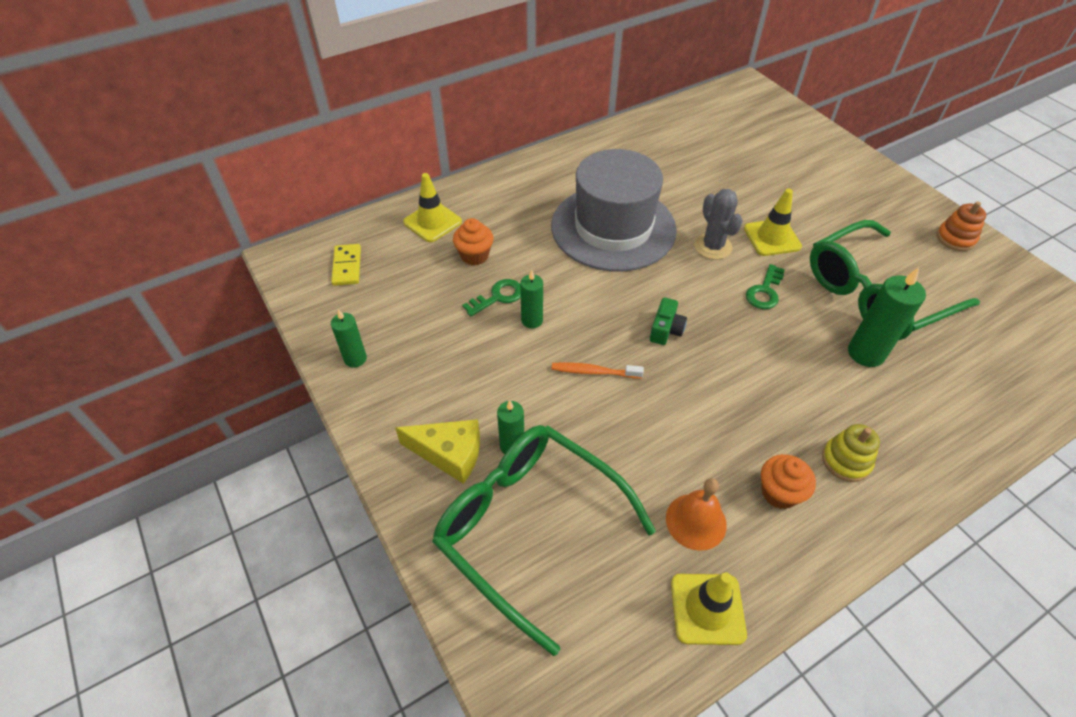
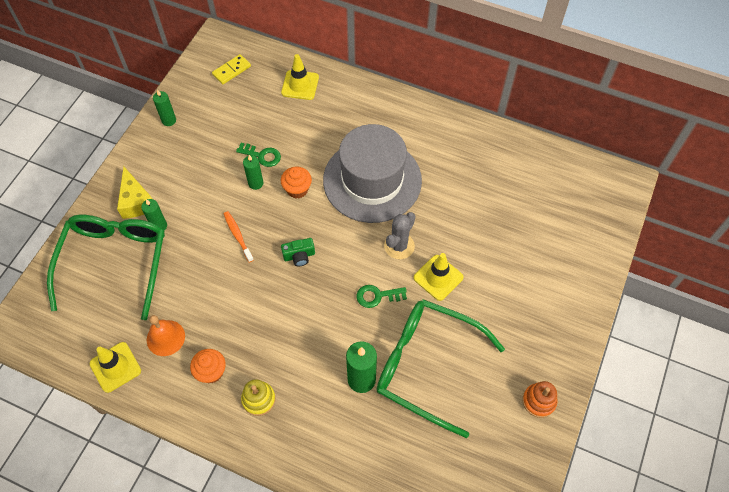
camera: 55 degrees right, 10 degrees up
orange cupcake [453,218,494,265] -> orange cupcake moved to [281,167,312,199]

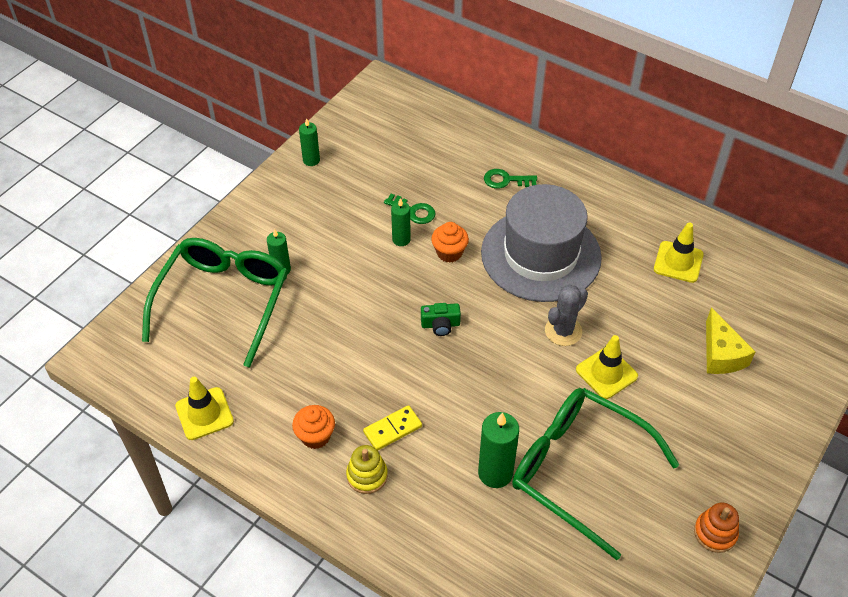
camera: 10 degrees right, 10 degrees down
yellow cheese [117,166,152,219] -> yellow cheese moved to [706,307,755,374]
orange bell [147,315,185,356] -> none
yellow domino [212,54,251,84] -> yellow domino moved to [363,405,422,451]
orange toothbrush [224,211,254,263] -> none
yellow traffic cone [281,54,319,100] -> yellow traffic cone moved to [654,222,704,283]
green key [356,285,407,308] -> green key moved to [484,169,537,189]

